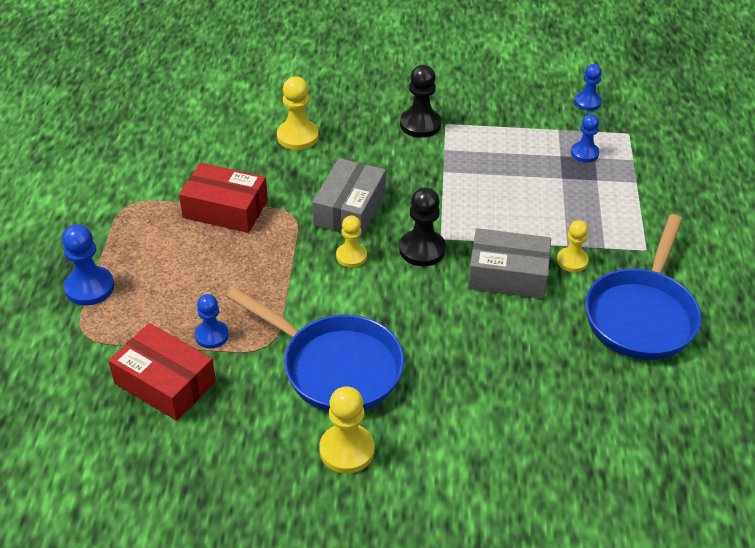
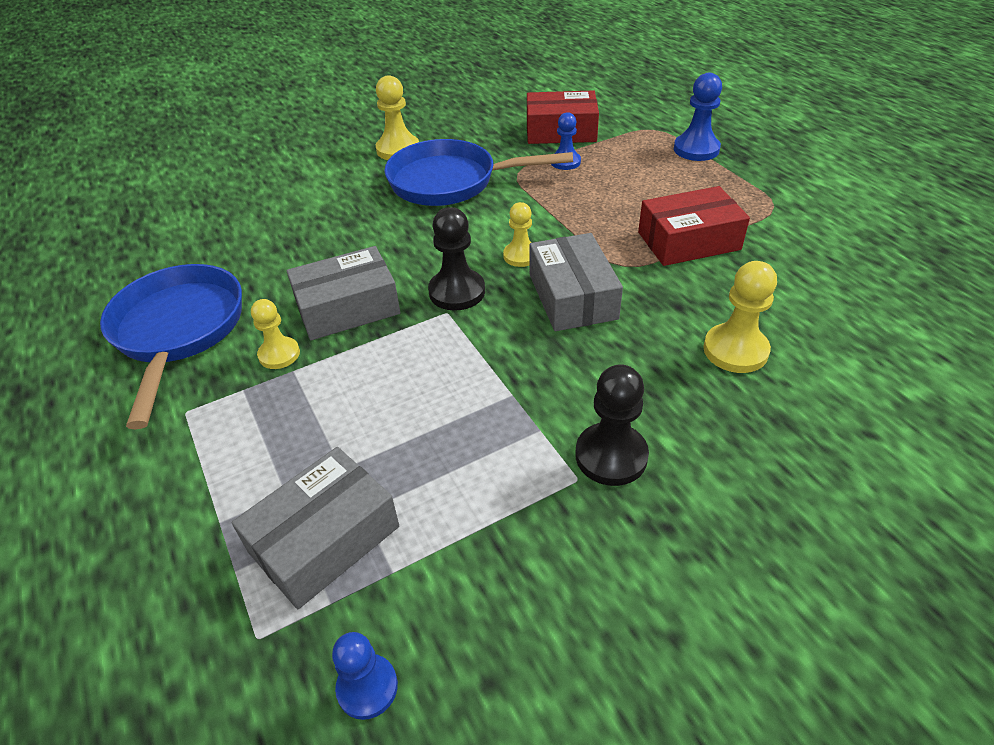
camera: 150 degrees right, 0 degrees up
blue pawn [571,114,600,162] -> grey box [232,447,399,609]

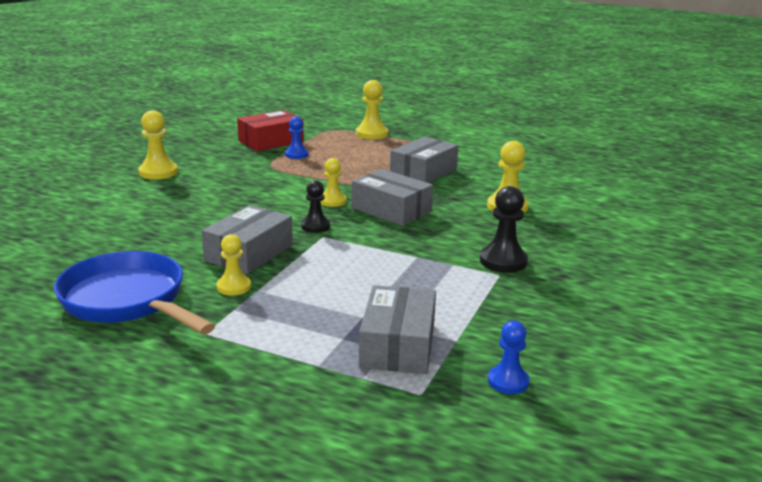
camera: 40 degrees left, 20 degrees down
blue pan [384,139,573,206] -> none
black pawn [428,207,485,311] -> black pawn [301,180,330,233], size x0.66
red box [638,186,750,266] -> grey box [390,137,458,183]
blue pawn [674,73,722,161] -> yellow pawn [356,80,388,139]

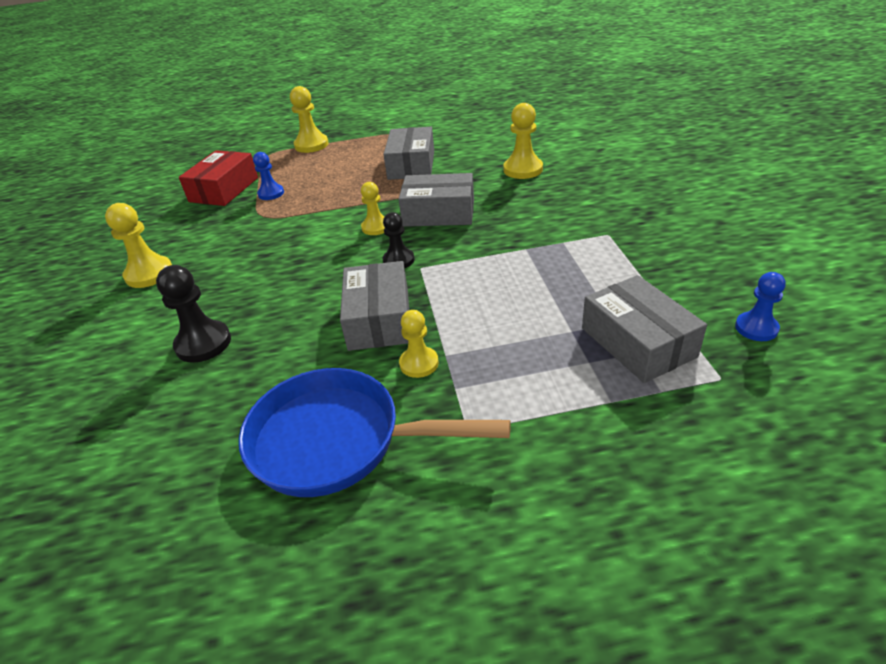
camera: 30 degrees left, 15 degrees up
black pawn [480,186,528,273] -> black pawn moved to [156,265,231,363]

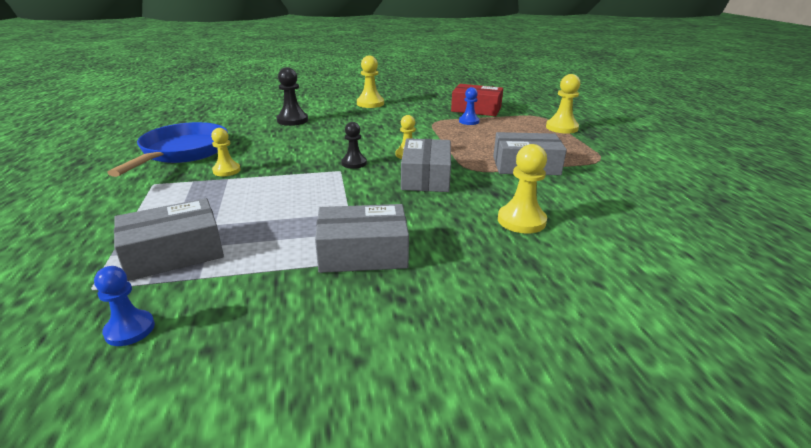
camera: 85 degrees right, 10 degrees down
grey box [340,261,409,351] -> grey box moved to [315,204,409,273]

